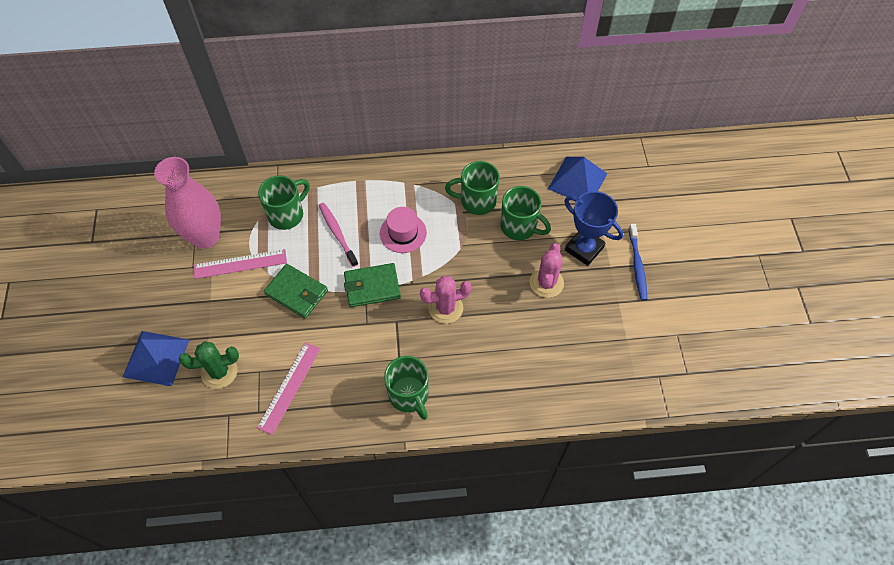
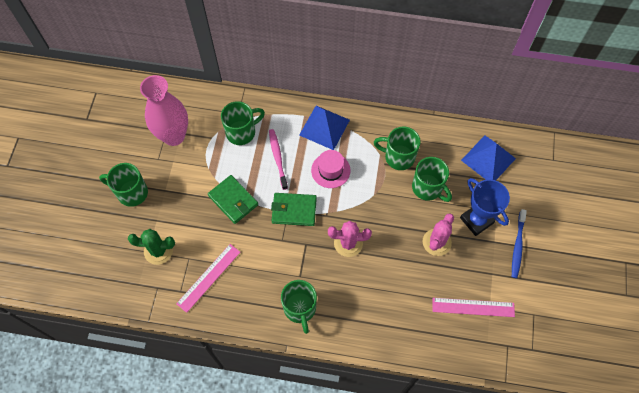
camera: 15 degrees right, 5 degrees up
blue pyramid [123,331,189,386] -> blue pyramid moved to [299,106,350,150]
pink ruler [194,249,287,279] -> pink ruler moved to [433,298,515,317]
none -> green mug [99,163,148,207]

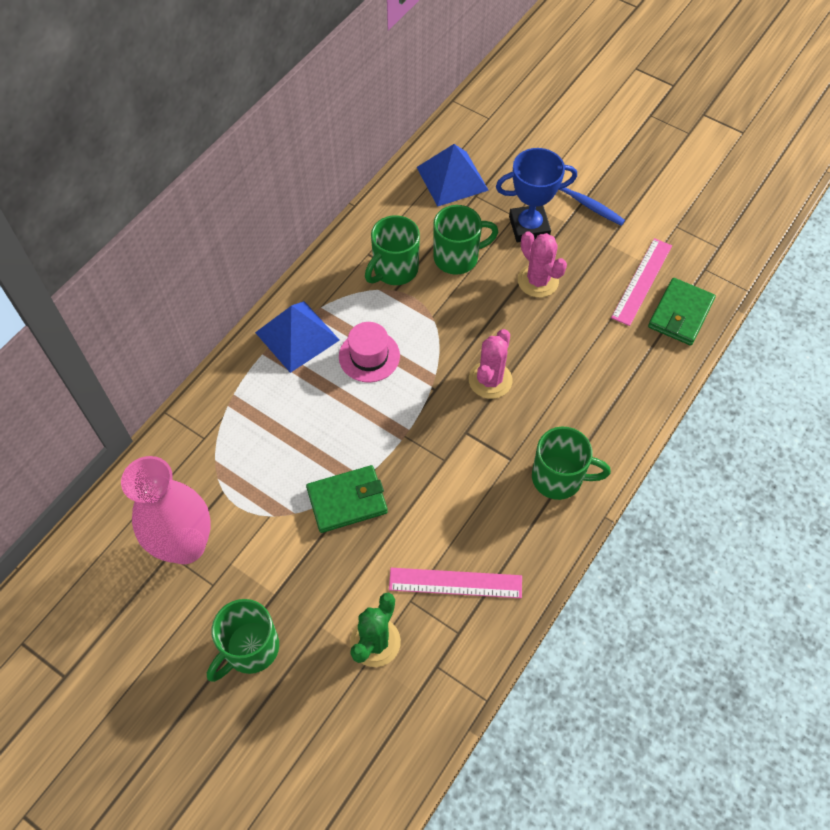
camera: 65 degrees left, 5 degrees down
pink ruler [176,244,240,313] -> pink ruler turned 60 degrees counterclockwise [389,568,522,598]
green mug [221,101,265,145] -> none
pink toothbrush [269,129,288,190] -> none
green wallet [271,193,317,226] -> green wallet moved to [648,278,716,346]

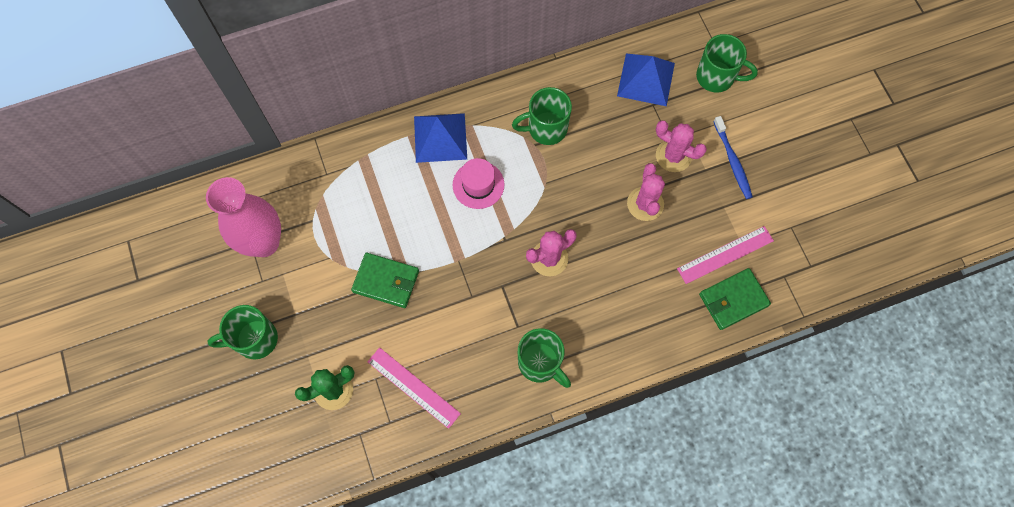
camera: 35 degrees right, 10 degrees up
green mug [433,205,498,275] -> green mug moved to [696,34,758,92]
blue trophy [496,148,577,242] -> pink cactus [656,120,707,172]

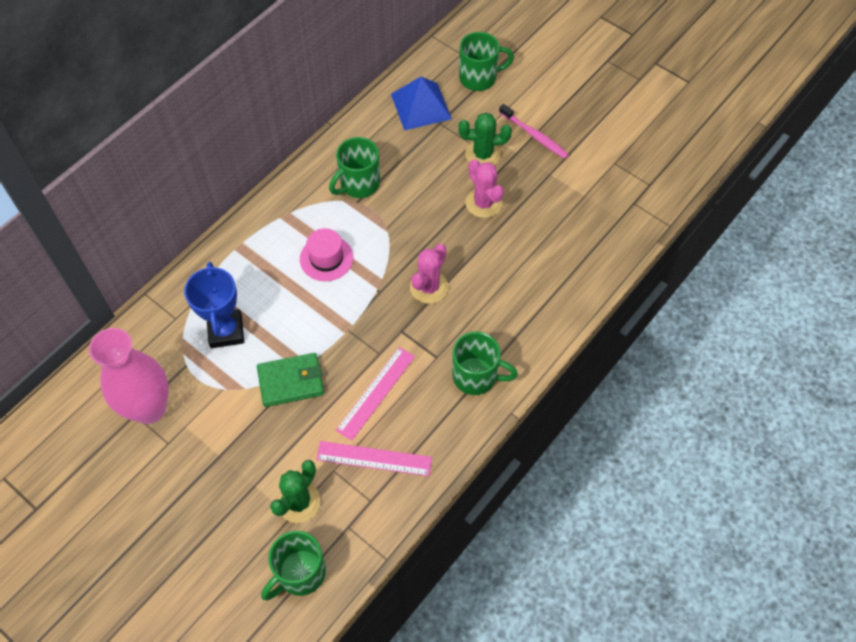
camera: 30 degrees left, 10 degrees down
green mug [207,305,278,360] -> green mug moved to [261,531,326,601]
blue pyramid [414,113,467,163] -> none
pink cactus [656,120,707,172] -> green cactus [458,112,512,165]
pink ruler [677,226,774,284] -> pink ruler moved to [336,347,415,441]
green wallet [699,268,771,330] -> none
blue toothbrush [713,116,753,199] -> pink toothbrush [499,104,569,159]
none -> blue trophy [184,262,244,348]

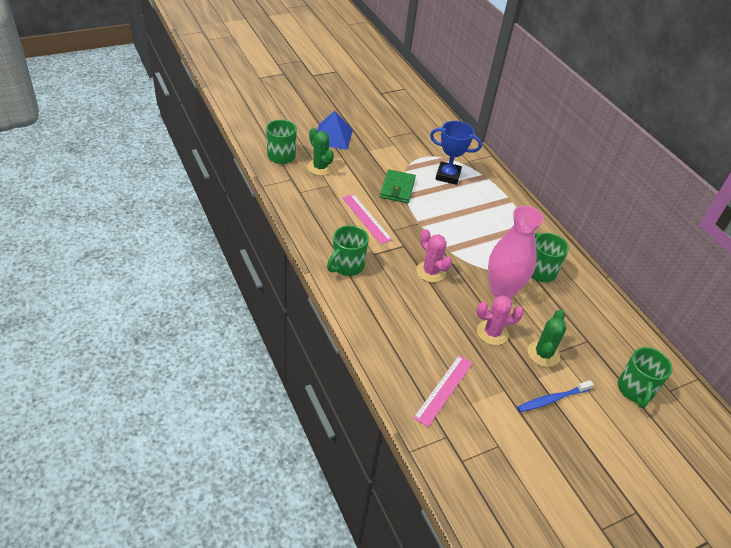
camera: 110 degrees right, 15 degrees down
pink vase [89,328,169,424] -> pink vase moved to [488,206,544,299]
pink hat [300,228,353,281] -> none
pink ruler [316,441,432,476] -> pink ruler moved to [413,355,473,427]
blue pyramid [391,77,452,131] -> blue pyramid moved to [317,111,353,150]
pink toothbrush [499,104,569,159] -> blue toothbrush [517,380,594,412]

